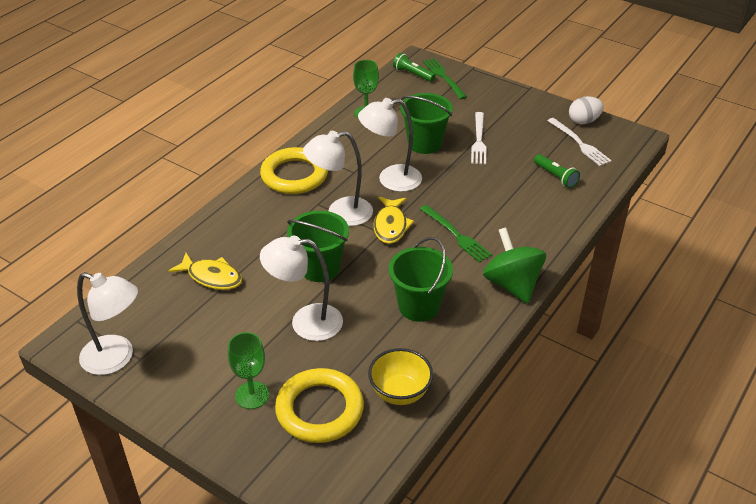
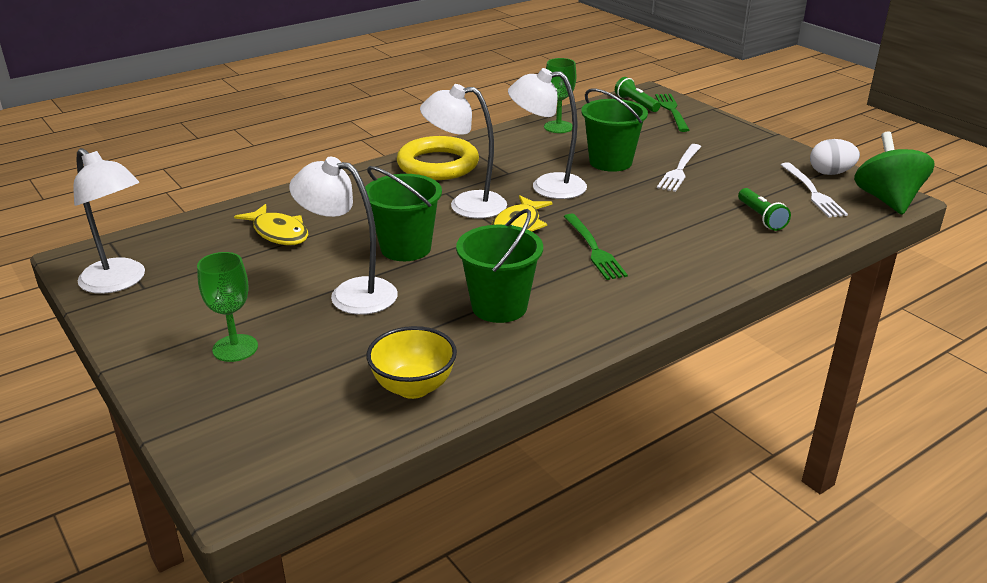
camera: 20 degrees right, 10 degrees down
yellow ring [275,368,364,443] -> none
green spinning top [483,227,546,304] -> green spinning top moved to [854,131,935,215]

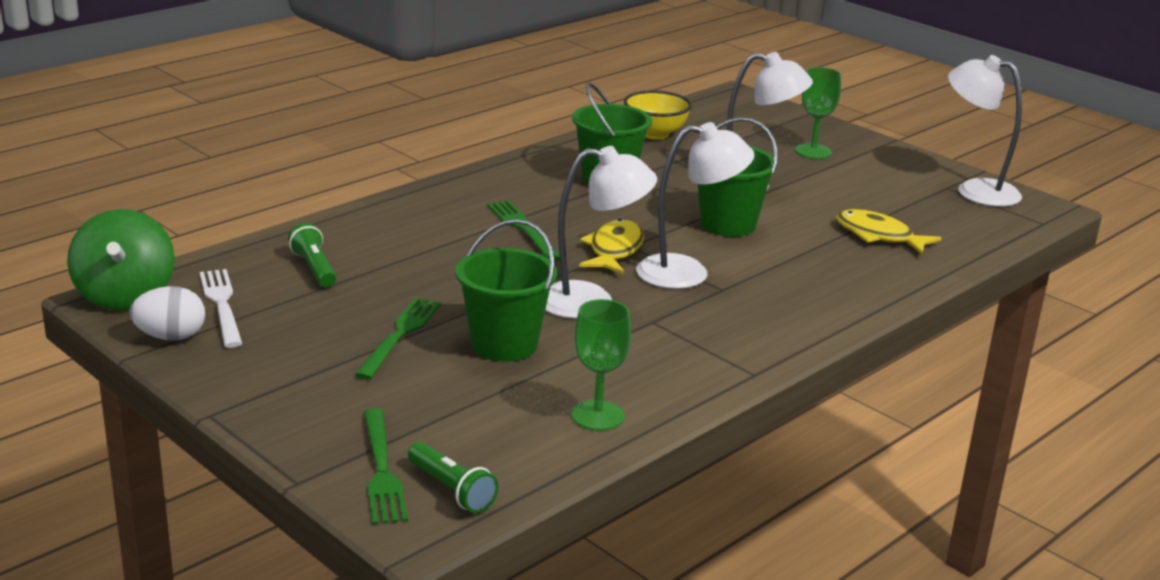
camera: 170 degrees right, 5 degrees down
yellow ring [397,136,479,180] -> none
white fork [657,144,701,192] -> green fork [355,298,441,380]

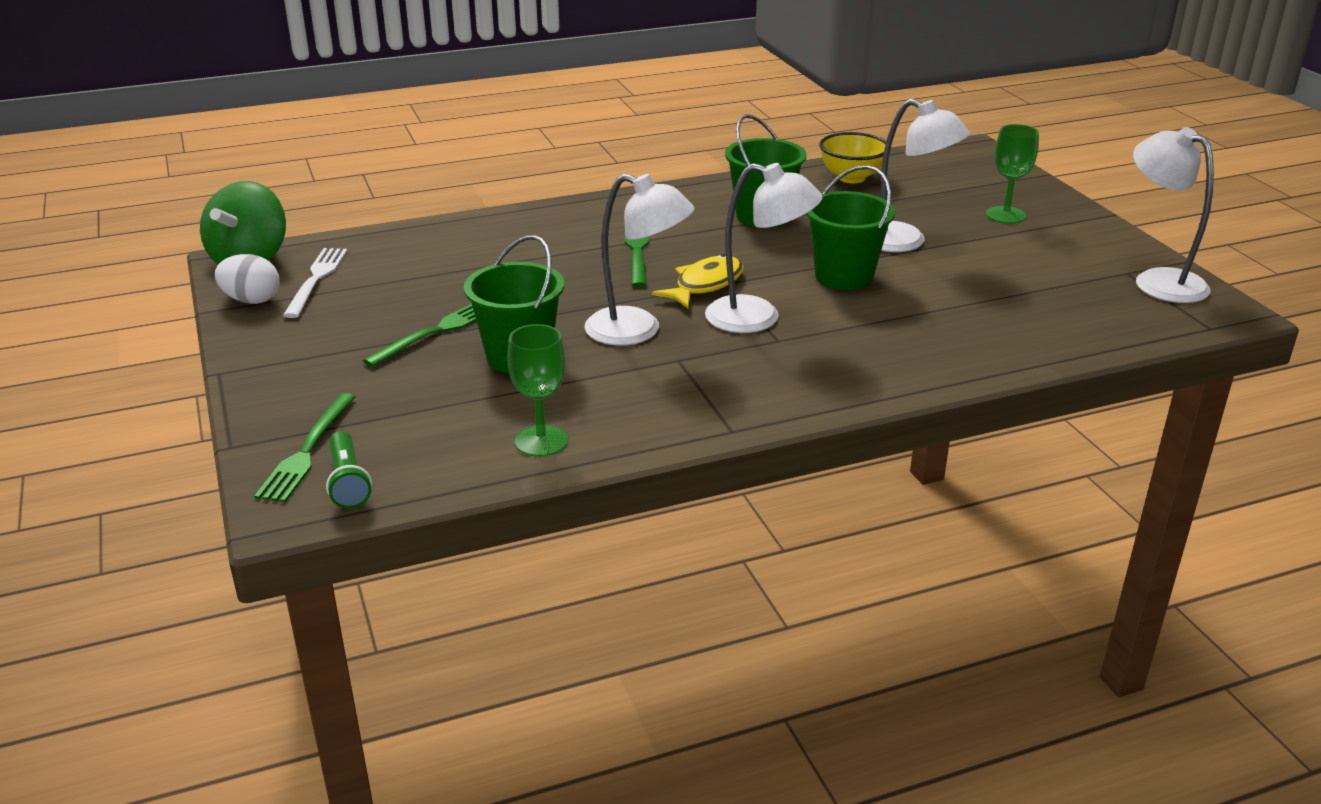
camera: 25 degrees right, 5 degrees up
green flashlight [288,223,336,287] -> none
yellow fish [836,209,941,254] -> none

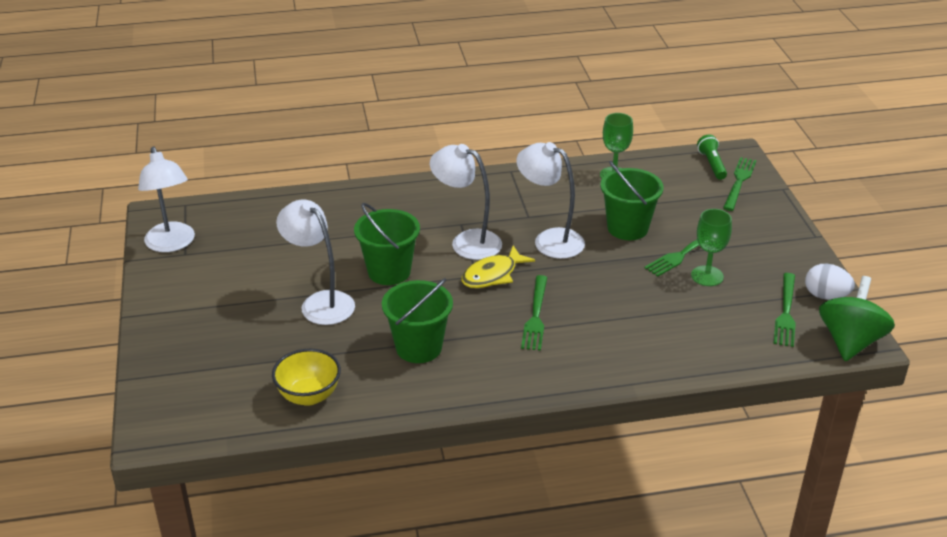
camera: 170 degrees left, 5 degrees up
white fork [283,248,347,318] -> green fork [773,273,796,347]
green goblet [986,124,1039,224] -> green goblet moved to [691,209,732,286]

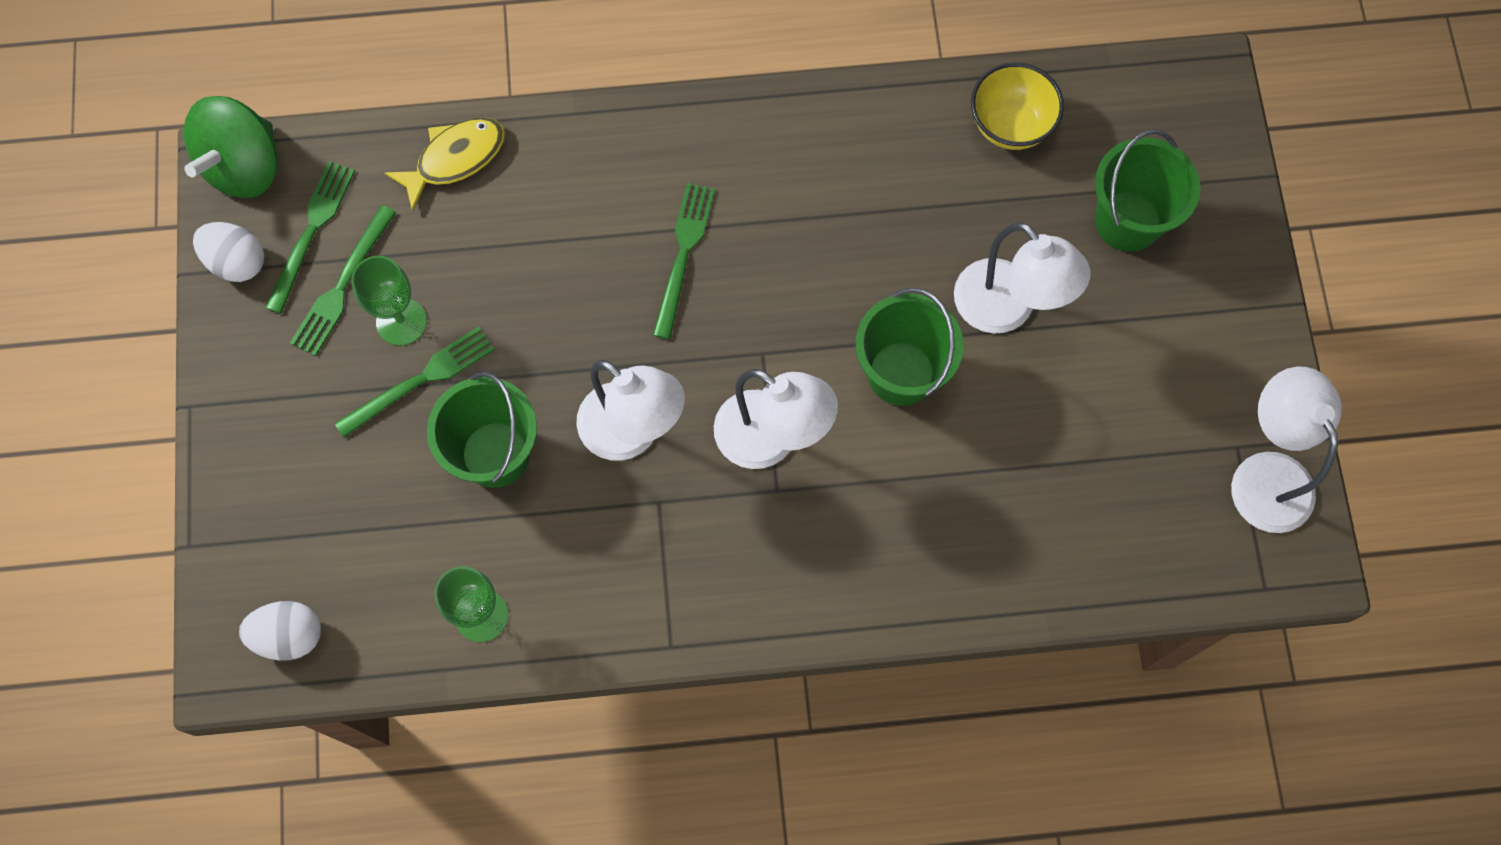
camera: 175 degrees left, 35 degrees up
green bucket [382,278,453,363] -> green bucket moved to [1095,129,1201,252]
yellow fish [461,245,535,288] -> yellow fish moved to [385,117,505,211]
green flashlight [697,135,727,180] -> white egg [239,601,321,661]
green fork [723,157,757,211] -> green fork moved to [290,205,396,356]

